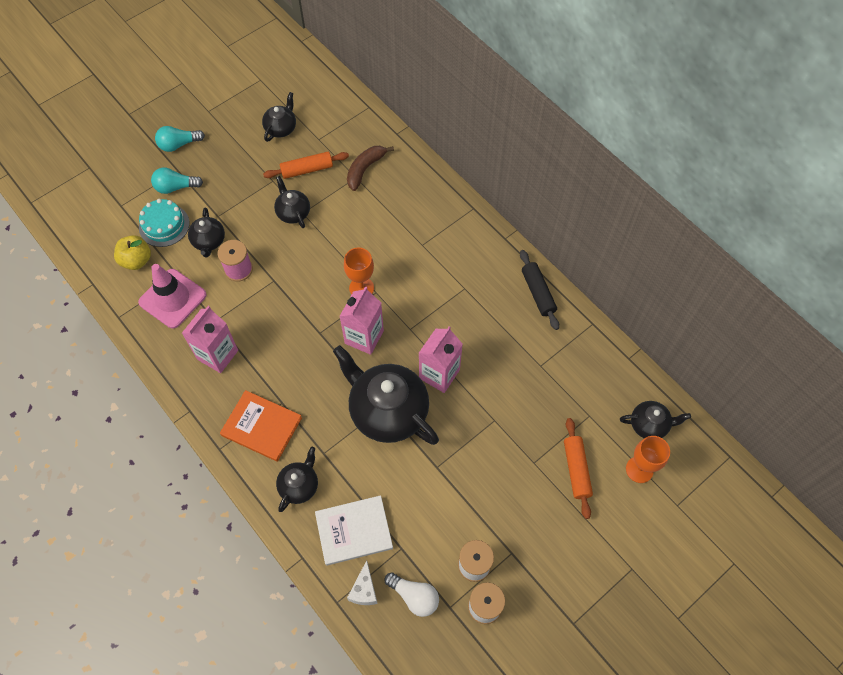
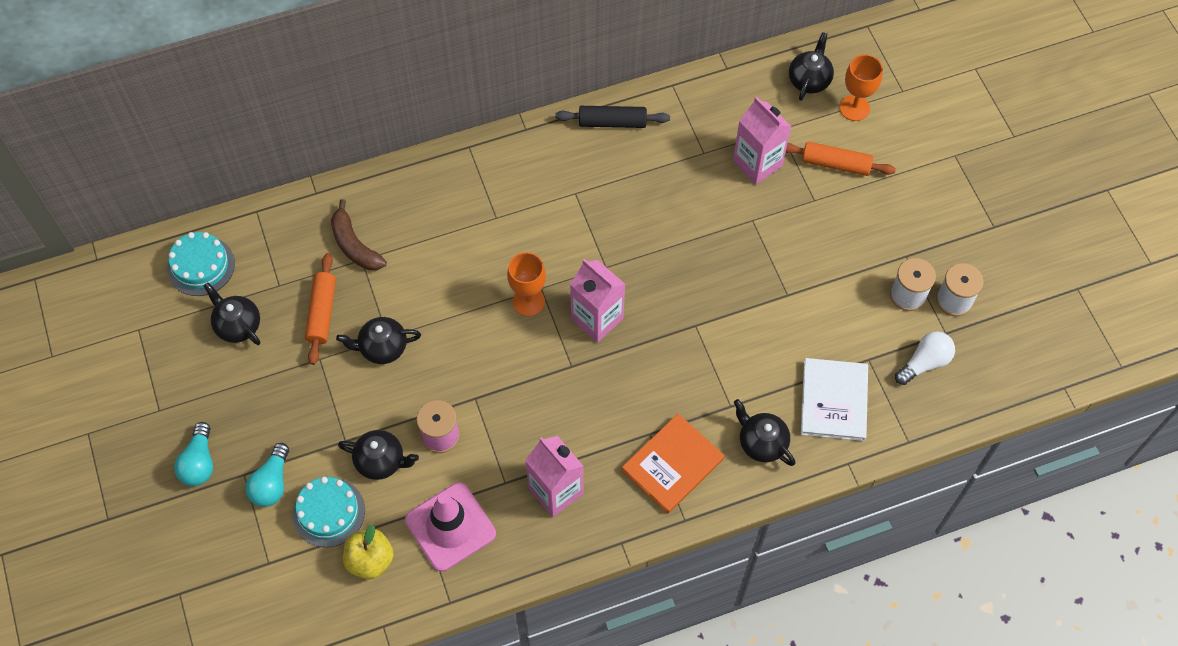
camera: 70 degrees left, 0 degrees up
black teapot [333,345,439,445] -> none
white cheese [347,560,378,605] -> none
pink carton [419,326,463,393] -> pink carton moved to [733,96,792,185]
none -> turquoise cake [167,232,235,296]

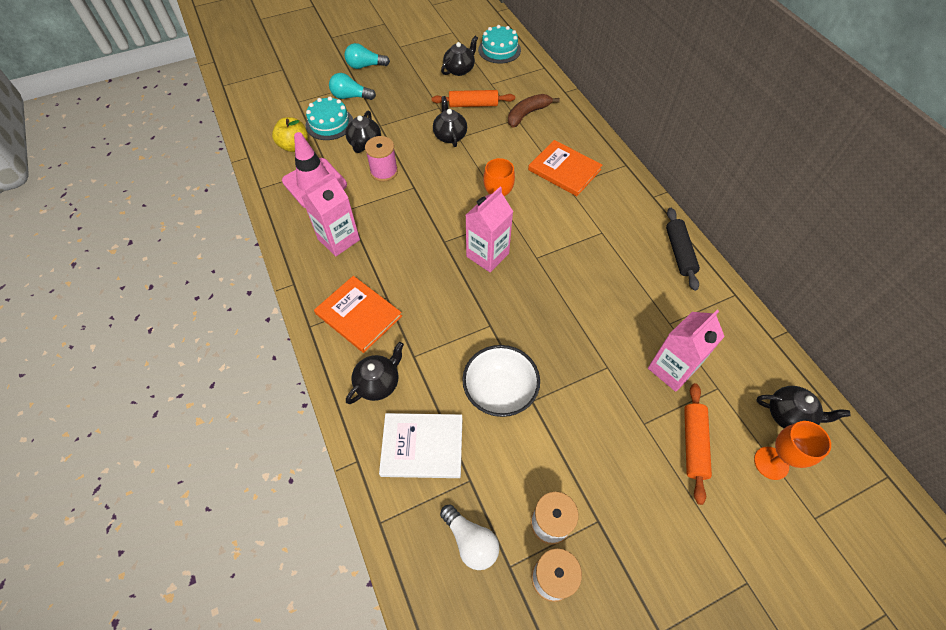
camera: 85 degrees right, 5 degrees down
none -> white bowl [462,345,540,417]
none -> orange book [528,140,602,196]

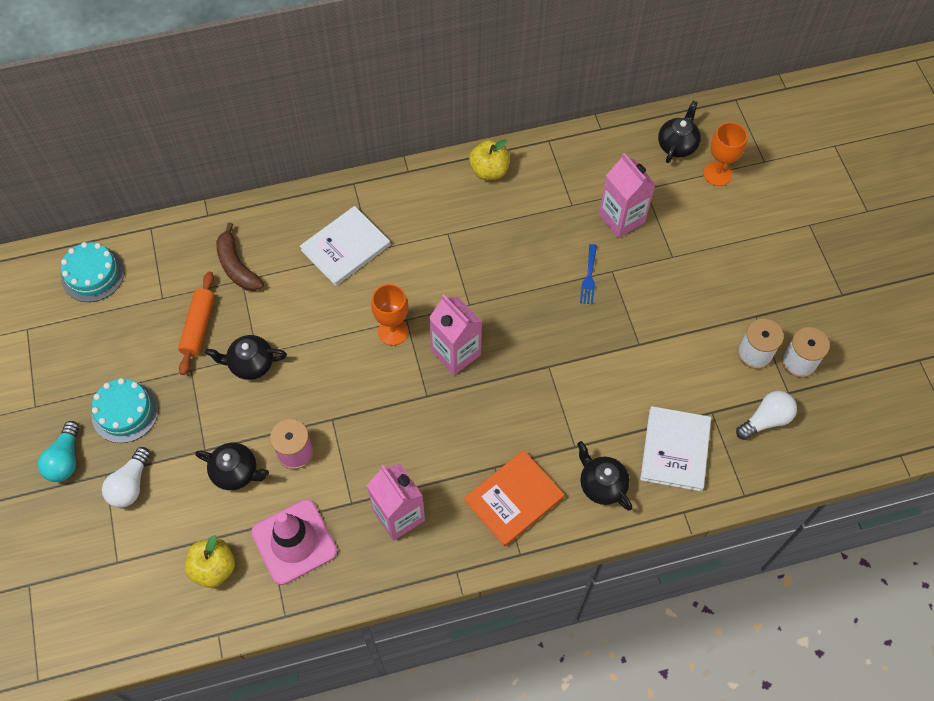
camera: 80 degrees left, 5 degrees up
turquoise cake [305,96,353,140] -> turquoise cake moved to [92,378,159,443]
turquoise light bulb [329,73,376,100] -> white light bulb [102,447,150,508]
black teapot [441,36,478,76] -> none
white bowl [462,345,540,417] -> none
orange book [528,140,602,196] -> white book [300,206,390,286]
black rolling pin [666,208,700,291] -> yellow apple [469,139,510,180]
orange rolling pin [684,383,712,505] -> none
none -> blue fork [580,244,597,305]

